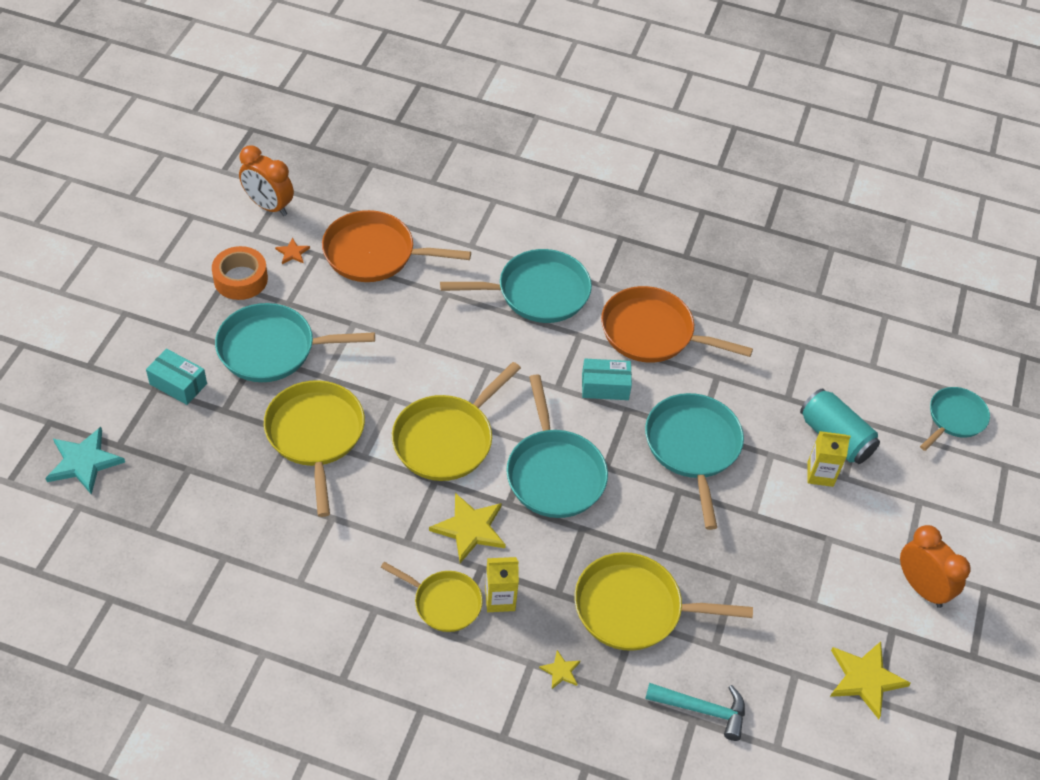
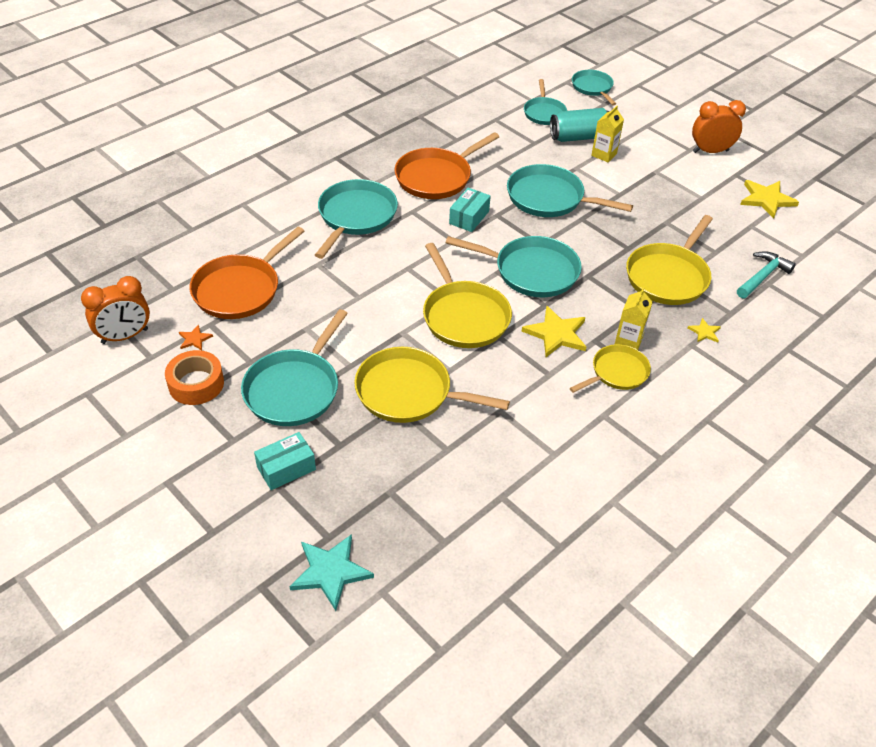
camera: 60 degrees left, 5 degrees down
none -> turquoise pan [524,79,567,125]

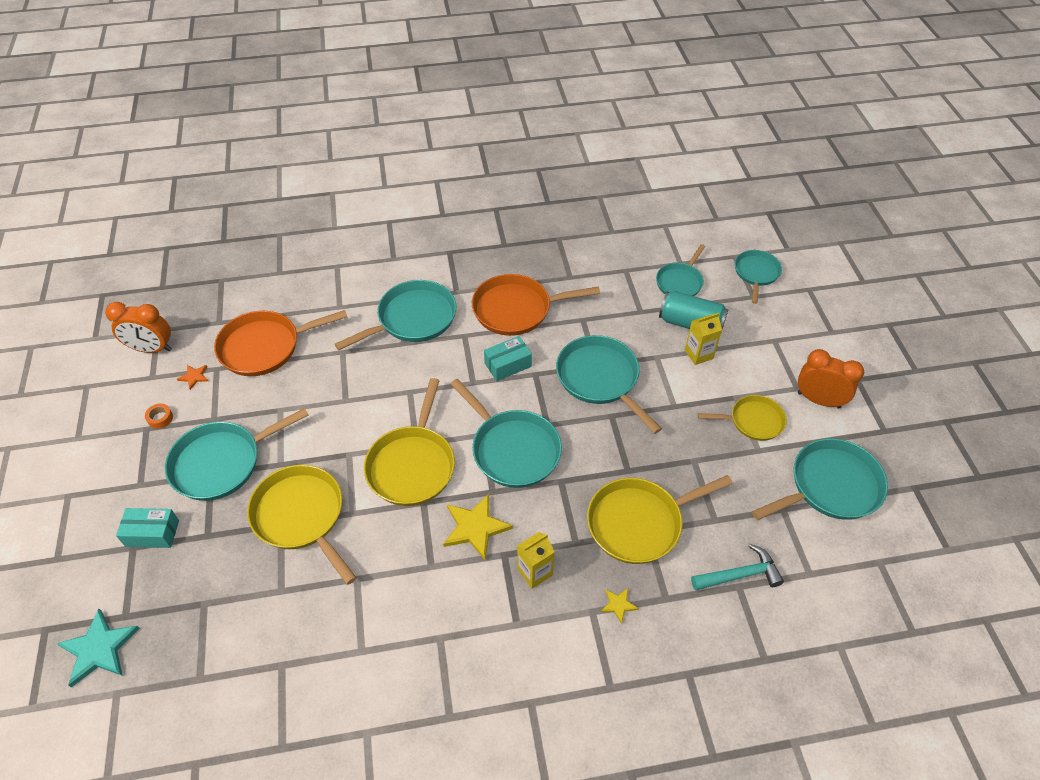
camera: 35 degrees right, 5 degrees up
orange tape [165,350,224,405] -> orange tape [145,404,173,429], size x0.49
yellow pan [570,344,651,393] -> yellow pan moved to [698,395,787,441]
yellow star [740,180,799,219] -> turquoise pan [752,438,888,520]

